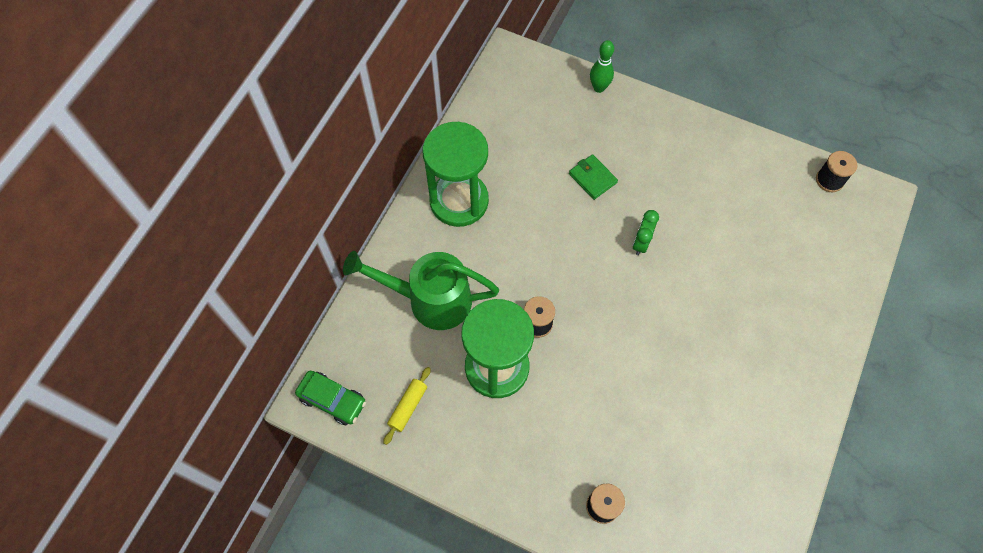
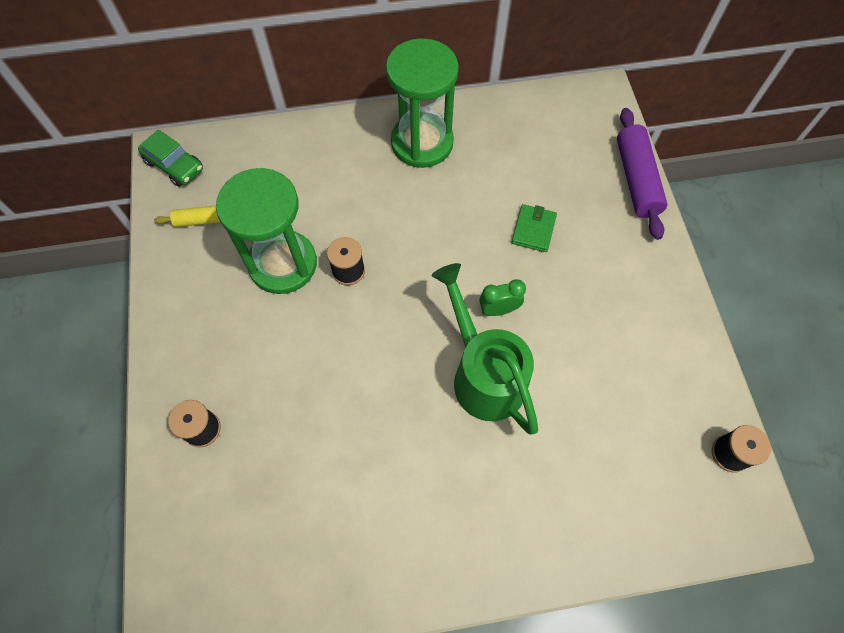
camera: 55 degrees right, 0 degrees up
green car [295,371,366,425] -> green car turned 45 degrees counterclockwise [138,129,203,187]
green watering can [343,251,499,330] -> green watering can moved to [432,263,538,435]
green bowling pin [590,40,614,93] -> purple rolling pin [617,108,667,240]

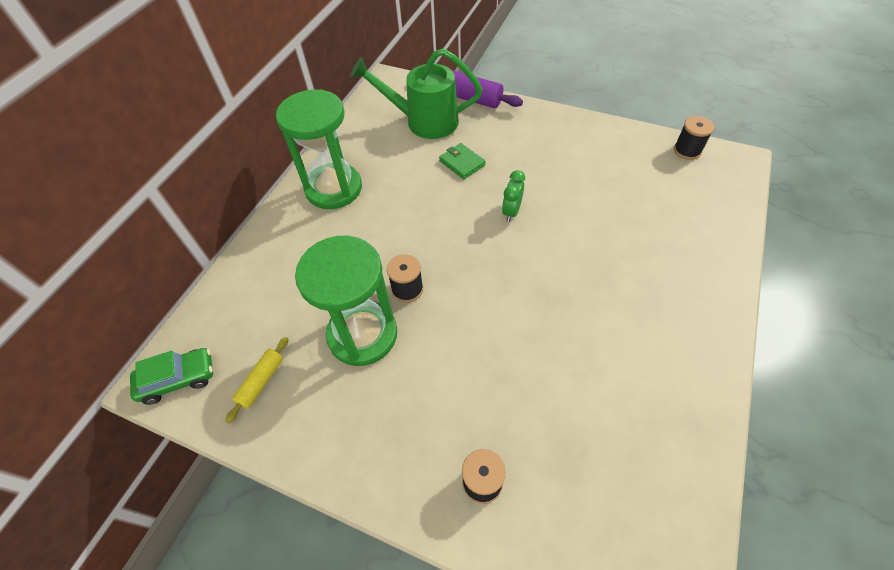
camera: 55 degrees left, 10 degrees down
green watering can [432,263,538,435] -> green watering can moved to [350,48,482,139]

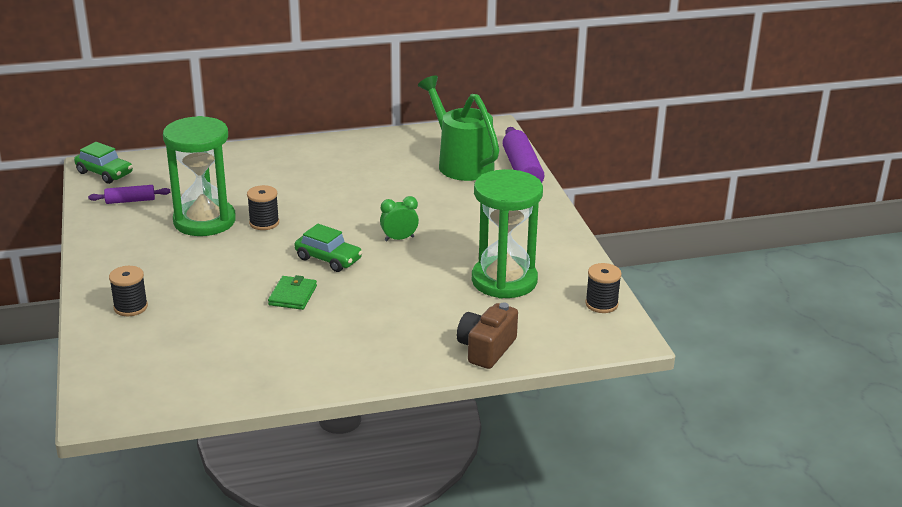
camera: 50 degrees right, 25 degrees down
yellow rolling pin [225,337,289,424] -> purple rolling pin [88,185,170,204]
green hourglass [276,89,362,209] -> green hourglass moved to [472,169,543,298]
green wallet [439,143,486,179] -> green wallet moved to [268,275,317,310]
none -> green car [295,224,363,272]
none -> brown camera [457,302,518,369]

